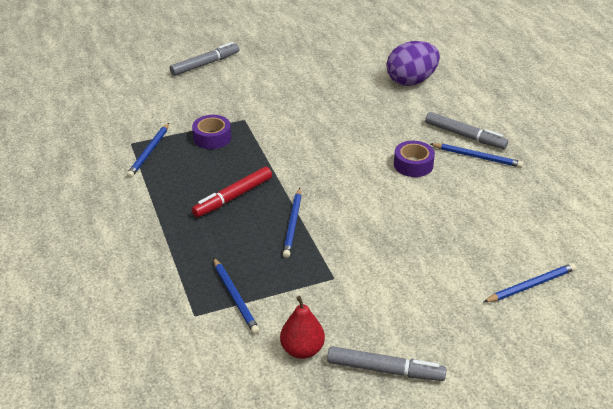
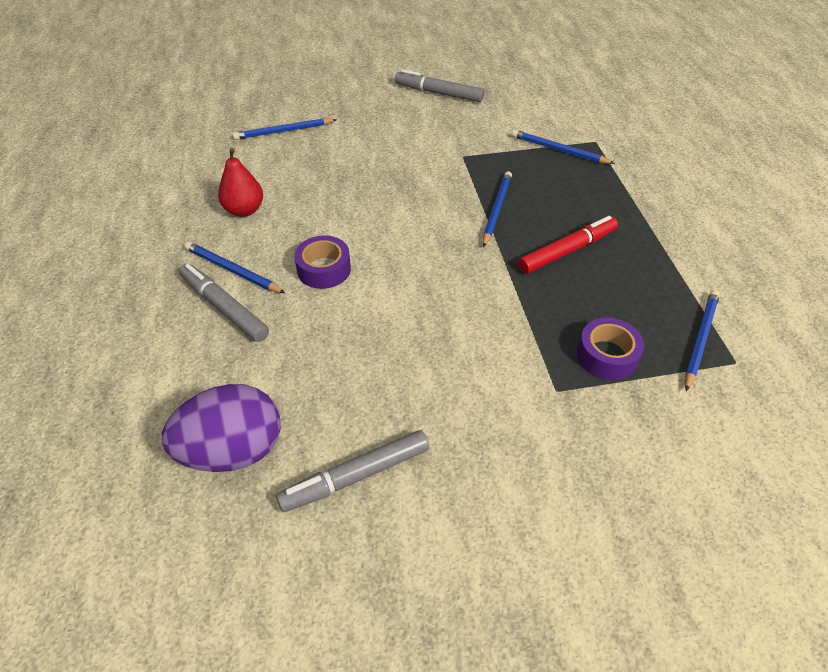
camera: 170 degrees left, 10 degrees up
grey marker [170,42,240,76] -> grey marker moved to [276,430,429,512]
blue pencil [213,257,260,334] -> blue pencil turned 45 degrees counterclockwise [512,130,615,164]
red pear [280,296,325,359] -> red pear moved to [218,148,263,217]

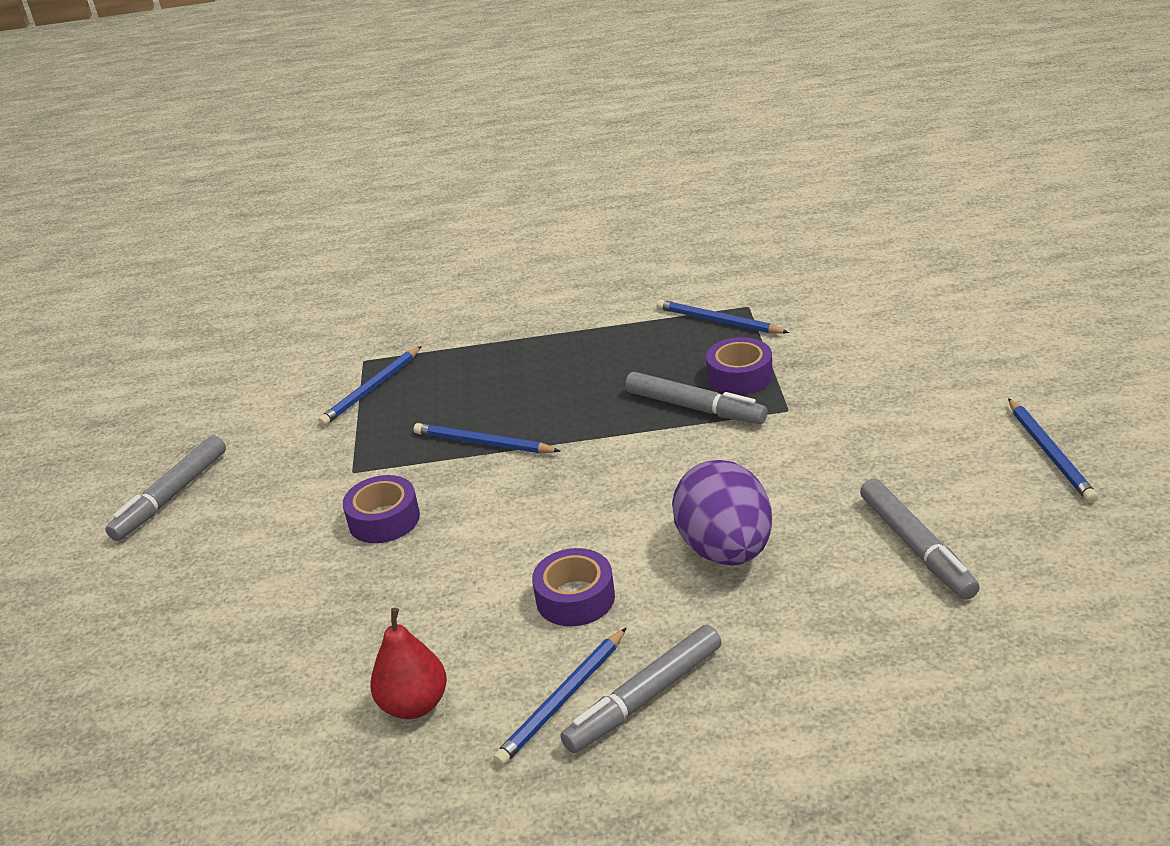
camera: 80 degrees left, 15 degrees down
purple egg [162,384,281,472] -> purple egg moved to [672,460,772,565]
blue pencil [233,118,337,140] -> blue pencil moved to [1008,398,1098,503]
red marker [518,216,618,274] -> none
none -> purple tape [343,475,420,543]
none -> grey marker [625,372,767,424]

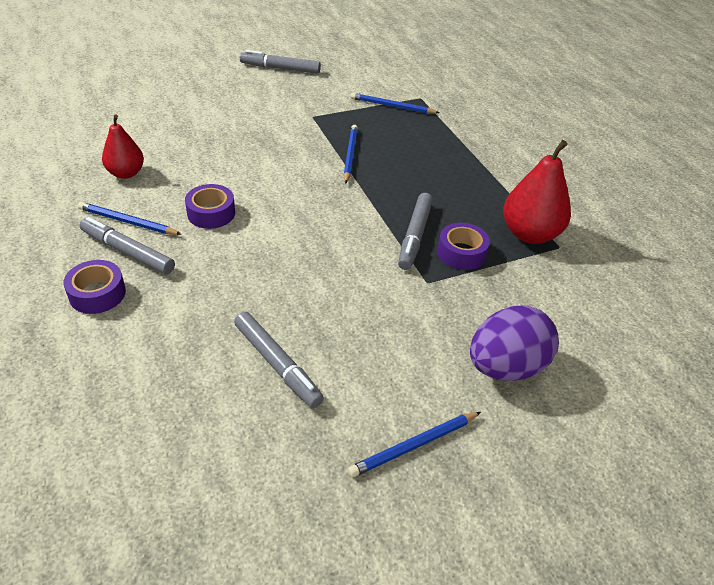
camera: 65 degrees right, 10 degrees up
purple tape [343,475,420,543] -> purple tape moved to [63,260,126,314]
blue pencil [657,299,789,334] -> red pear [503,140,571,244]
purple egg [672,460,772,565] -> purple egg moved to [470,306,559,381]
grey marker [860,479,980,600] -> grey marker turned 90 degrees counterclockwise [234,312,324,408]

